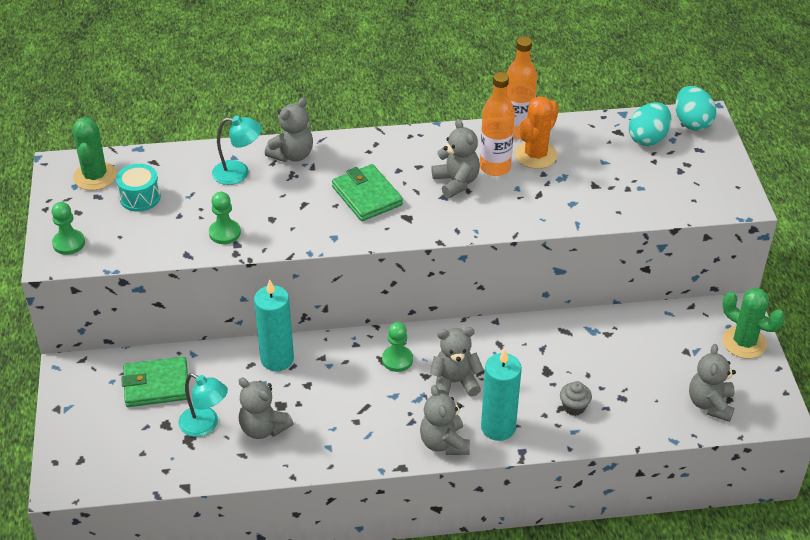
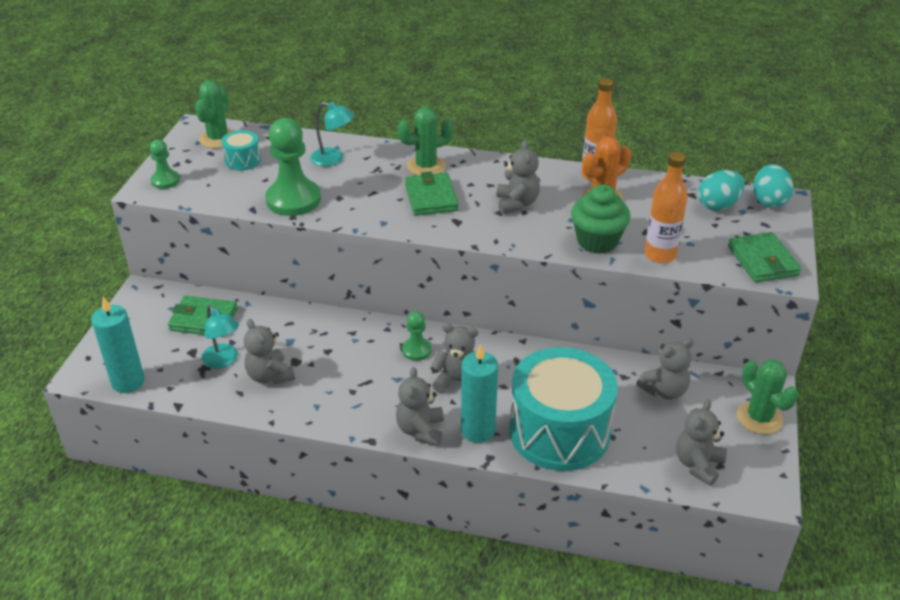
camera: 20 degrees right, 5 degrees down
green pawn [209,192,241,244] -> green pawn [266,118,321,216], size x1.90
turquoise candle [254,280,294,371] -> turquoise candle moved to [91,296,145,393]
grey teddy bear [265,98,313,162] -> grey teddy bear moved to [637,338,694,400]
orange bottle [480,72,515,176] -> orange bottle moved to [645,152,688,264]
grey cupcake [560,381,592,416] -> turquoise drum [509,347,618,471]
none -> green cactus [397,107,453,176]
none -> green cupcake [571,185,631,254]
none -> green wallet [728,232,801,282]

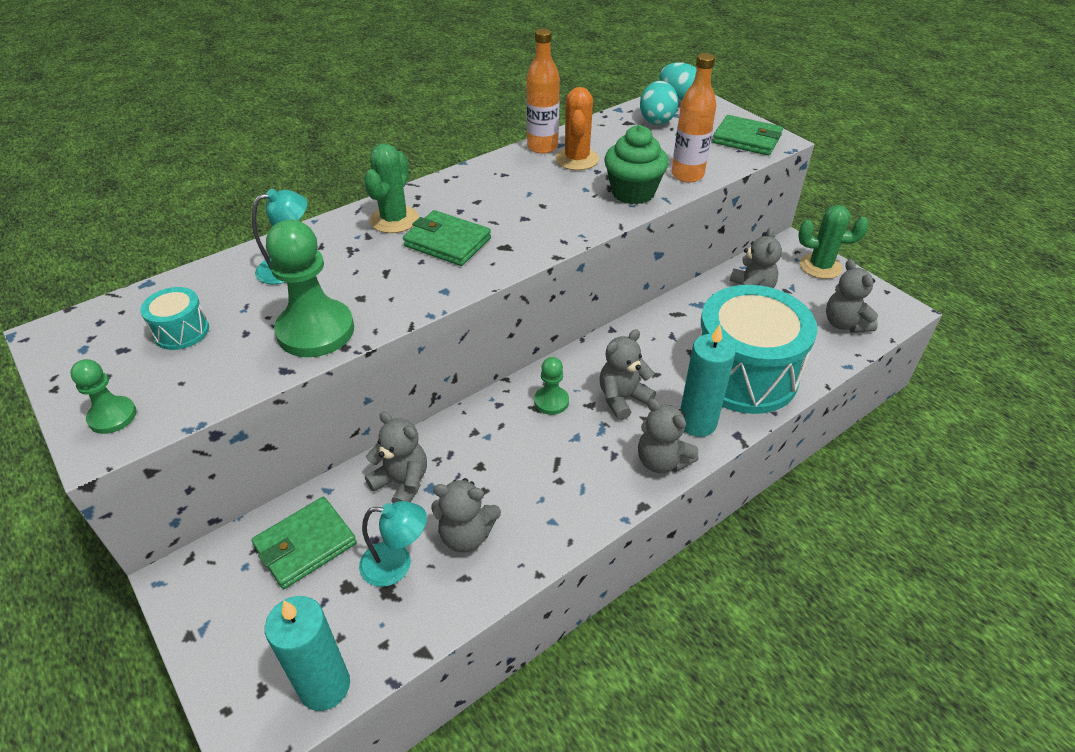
camera: 50 degrees left, 5 degrees up
green cactus [195,80,233,148] -> none
grey teddy bear [496,140,540,214] -> grey teddy bear moved to [365,411,427,503]

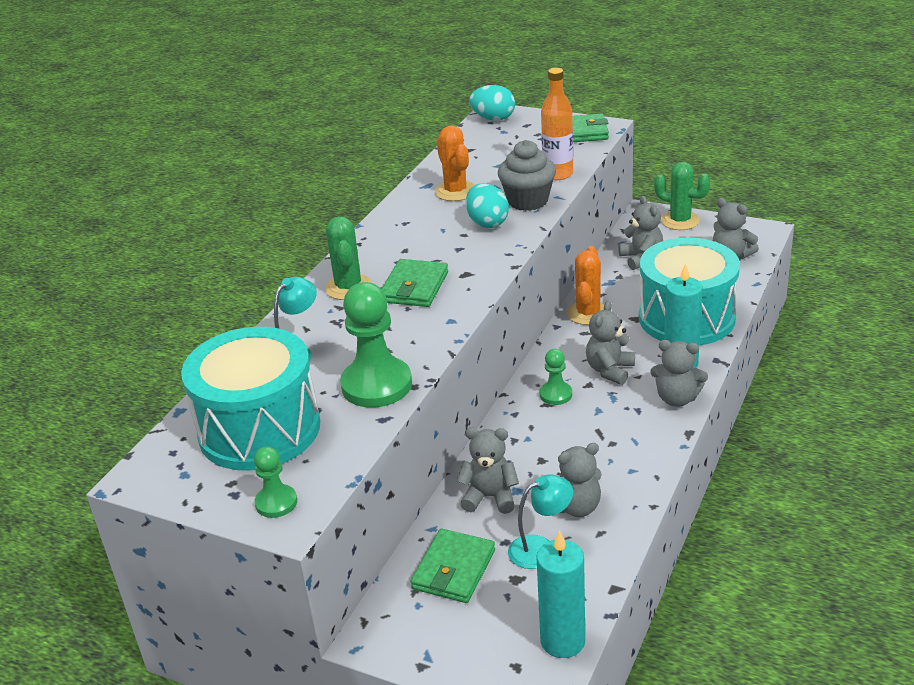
camera: 25 degrees left, 10 degrees down
turquoise drum [140,287,209,350] -> turquoise drum [181,327,320,471], size x2.38
green wallet [403,210,491,266] -> green wallet turned 75 degrees counterclockwise [381,259,448,307]
orange bottle [526,28,560,154] -> none
green cupcake [604,125,669,204] -> grey cupcake [498,140,556,211]
turquoise egg [640,81,678,125] -> turquoise egg moved to [466,183,509,228]
green cactus [798,205,869,279] -> green cactus turned 45 degrees clockwise [654,162,710,230]
none -> orange cactus [567,246,605,325]

